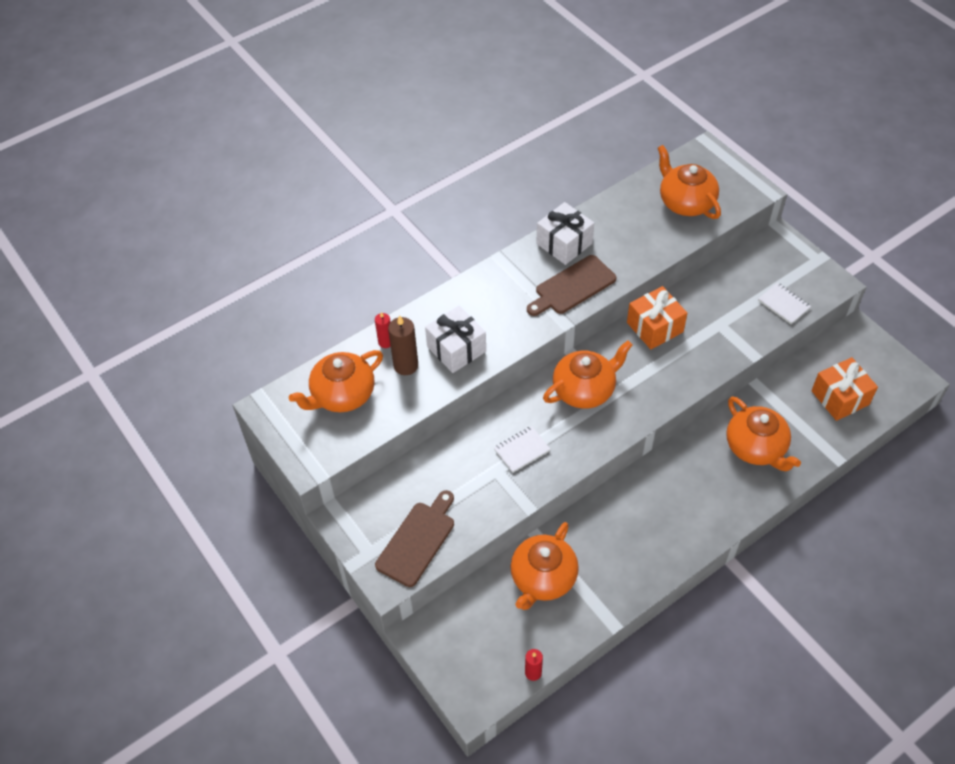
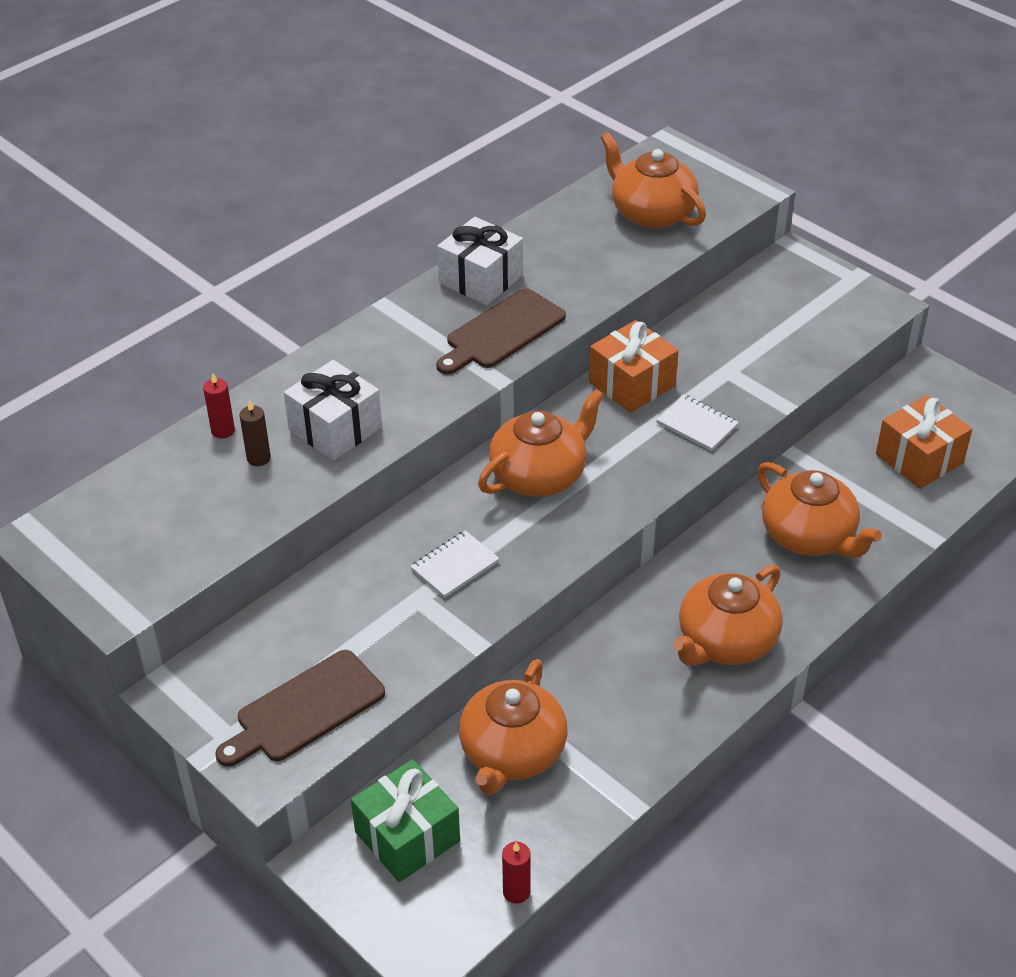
camera: 10 degrees left, 10 degrees down
orange teapot [289,350,383,412] -> orange teapot moved to [673,565,783,666]
brown cutting board [375,490,454,587] -> brown cutting board turned 150 degrees counterclockwise [216,650,385,767]
brown candle [388,315,418,375] -> brown candle [239,400,271,466], size x0.61
white notebook [758,283,811,324] -> white notebook moved to [656,394,739,451]
none -> green gift [351,759,460,882]

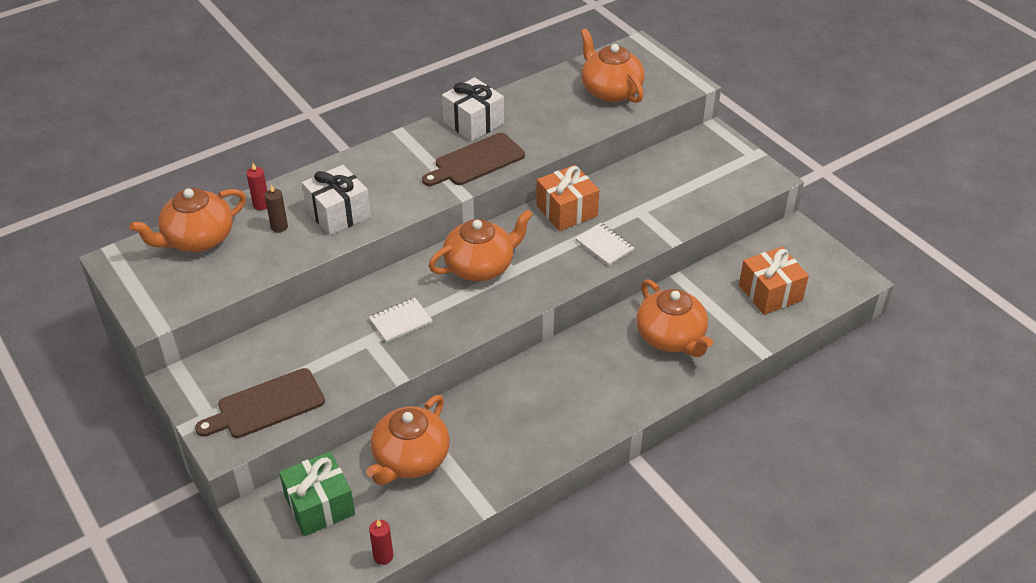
camera: 10 degrees right, 0 degrees up
orange teapot [673,565,783,666] -> orange teapot moved to [129,188,246,252]

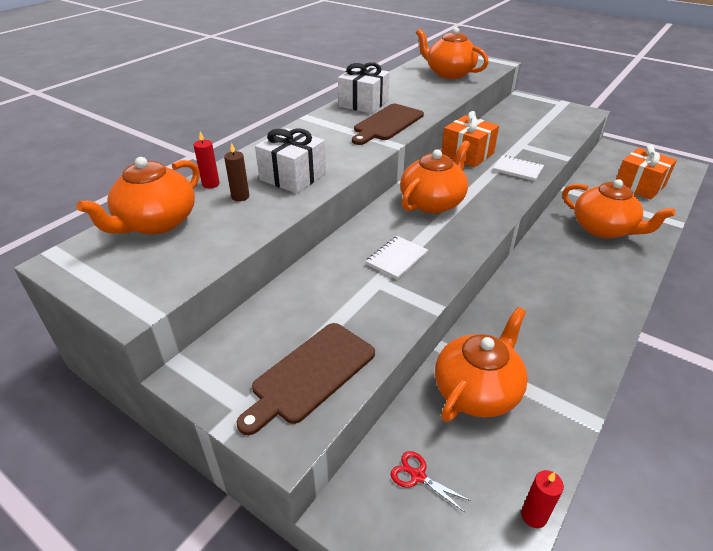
camera: 20 degrees left, 5 degrees down
green gift [279,451,355,536] -> red scissors [390,451,471,512]
orange teapot [366,395,449,485] -> orange teapot turned 150 degrees counterclockwise [435,307,528,422]

